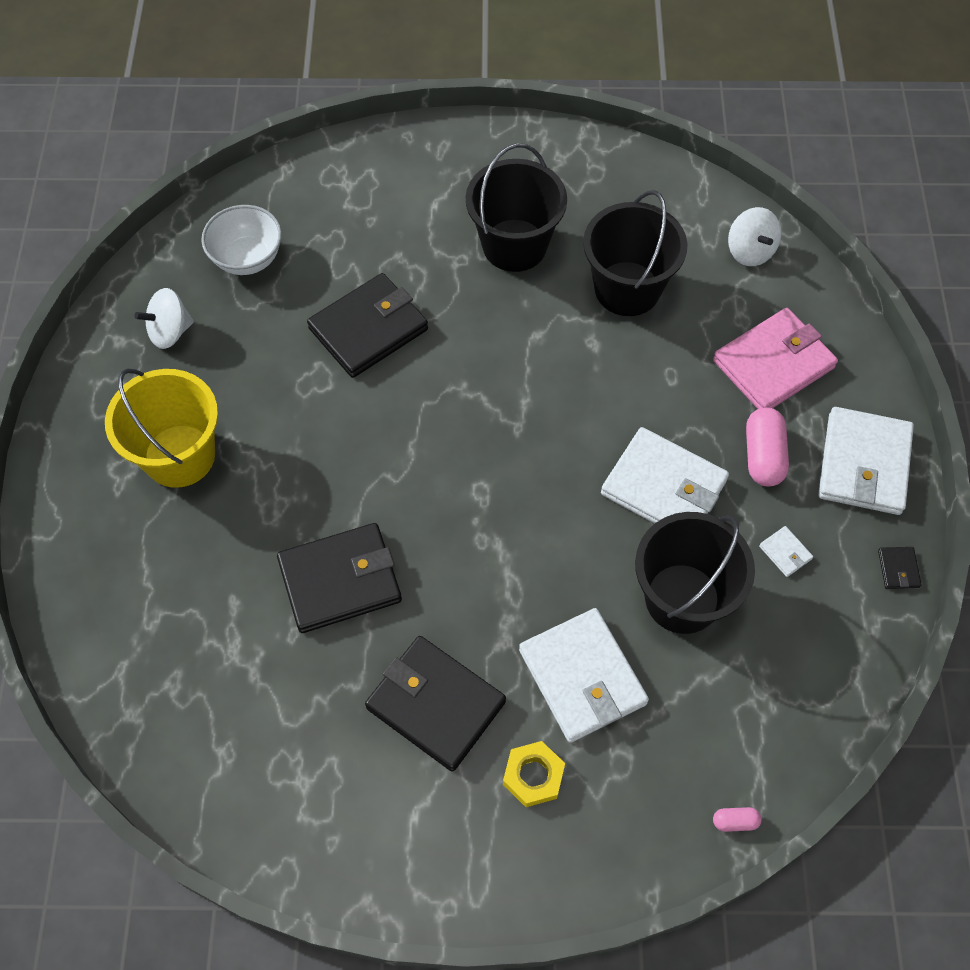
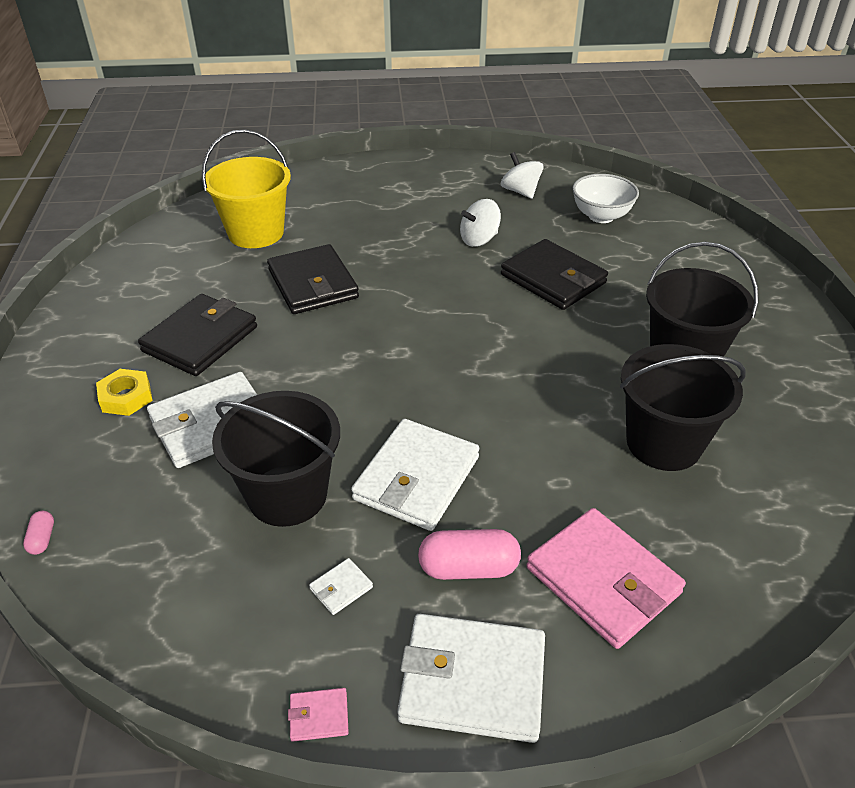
camera: 85 degrees right, 20 degrees down
yellow bucket [105,368,218,488] -> yellow bucket moved to [202,129,291,248]
white spinning top [728,207,781,266] -> white spinning top moved to [460,199,501,247]
black wallet [878,547,921,589] -> pink wallet [288,688,349,742]

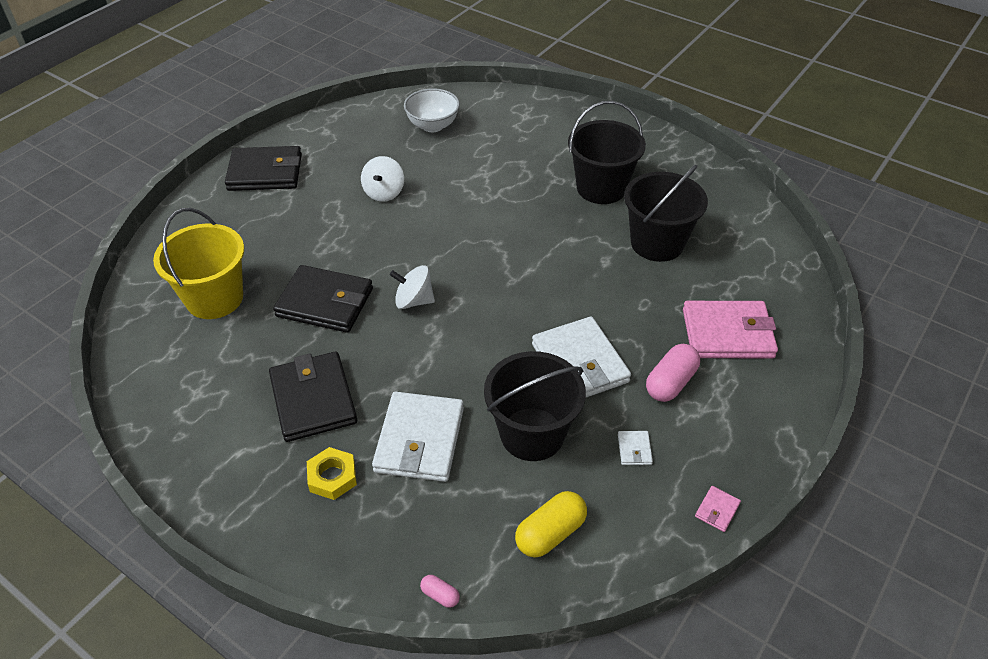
camera: 50 degrees left, 5 degrees up
white wallet [397,614,545,743] -> none
white spinning top [501,152,543,199] -> white spinning top moved to [390,265,435,309]
black wallet [501,239,608,310] -> black wallet moved to [225,146,302,191]
none -> yellow capsule [515,491,587,558]

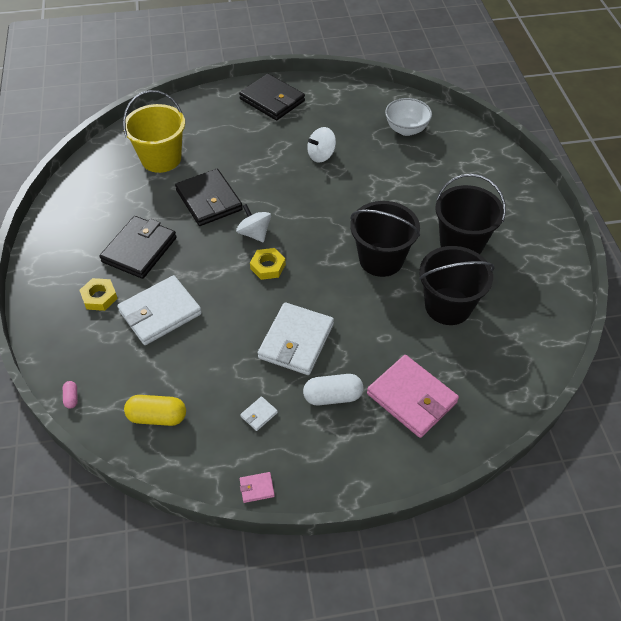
camera: 45 degrees right, 5 degrees up
black bucket [484,351,586,461] -> black bucket moved to [350,201,420,277]
pink capsule [646,344,700,402] -> white capsule [303,374,363,405]
none -> yellow nut [250,248,286,280]

